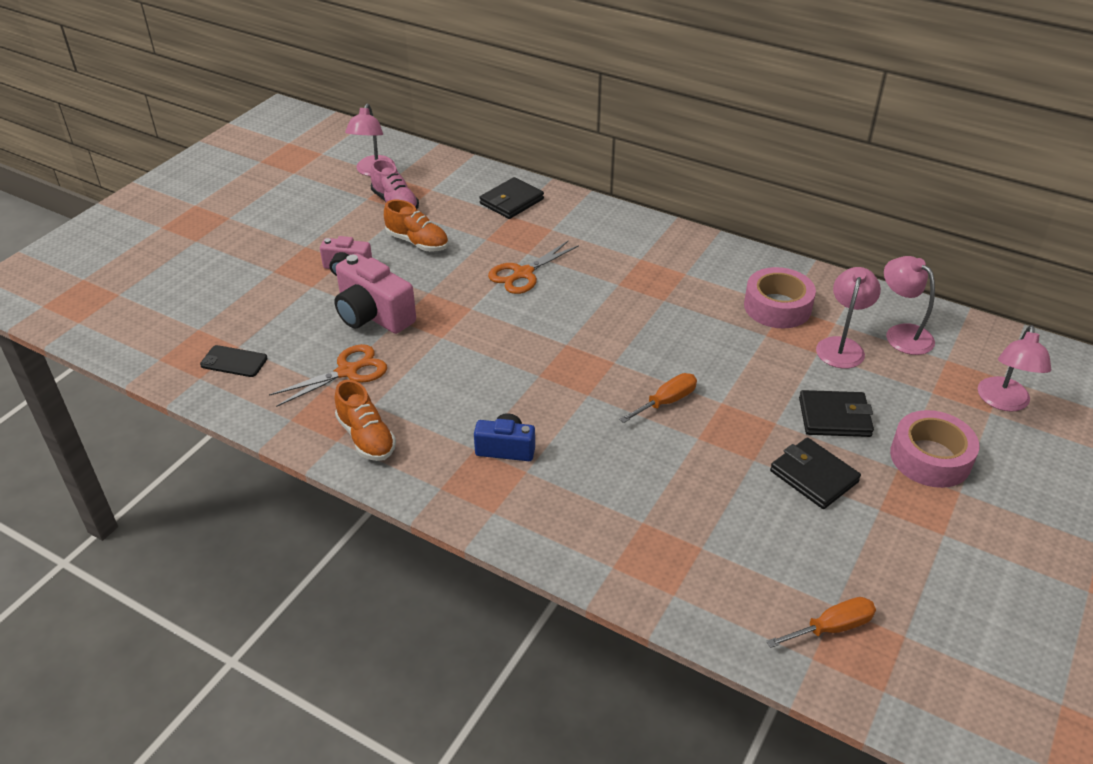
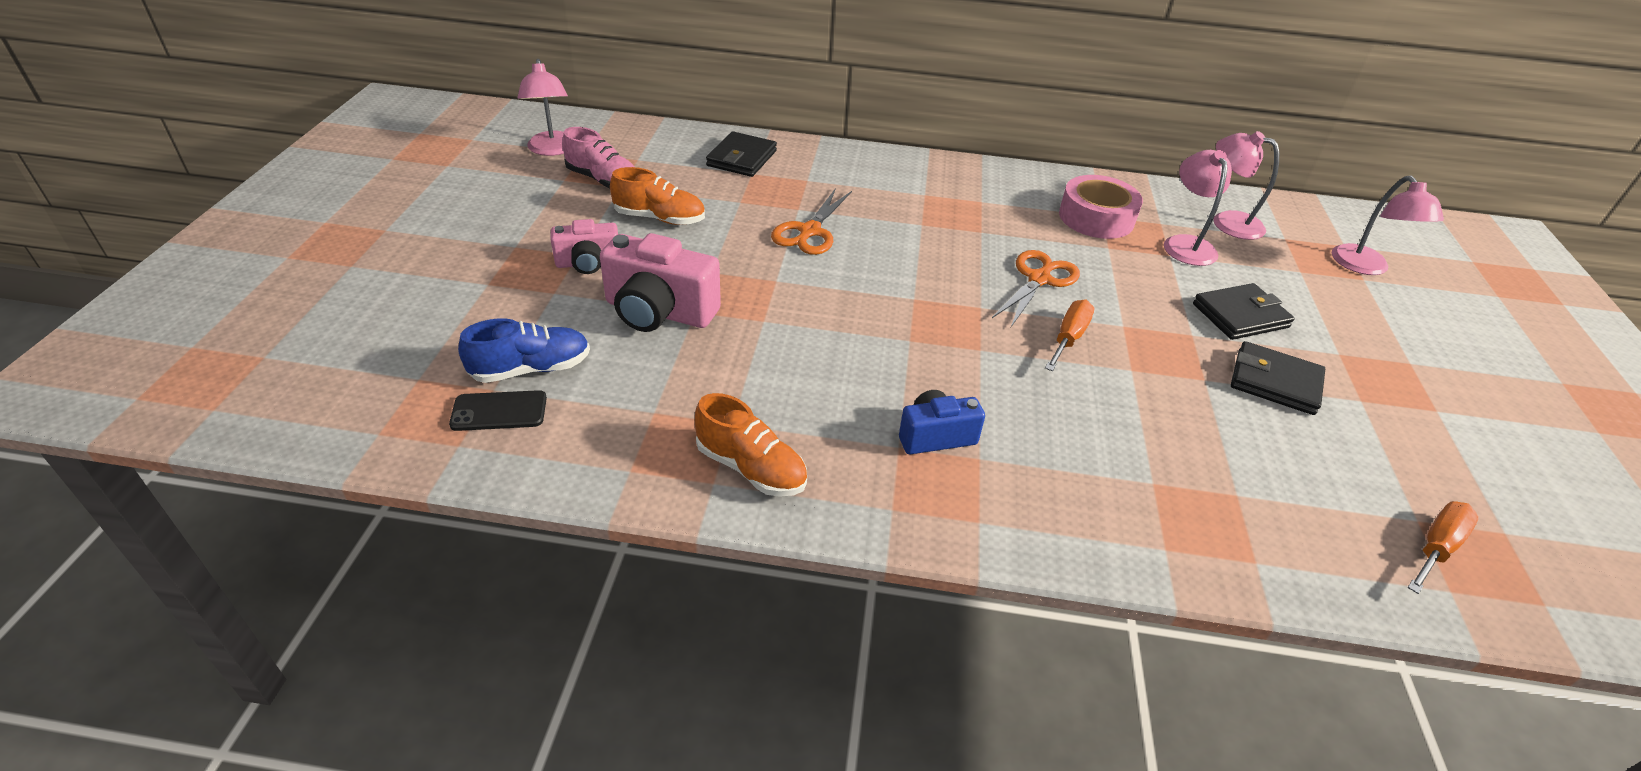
camera: 25 degrees left, 0 degrees up
orange scissors [269,344,387,407] -> orange scissors moved to [992,250,1080,327]
pink tape [890,410,979,488] -> none
none -> blue shoe [458,319,590,383]

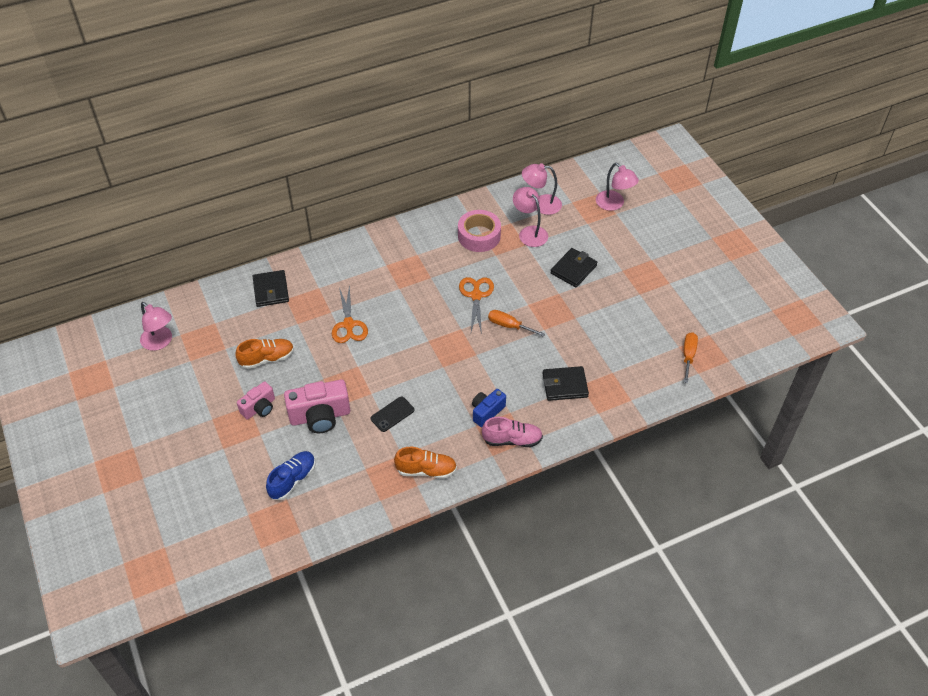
camera: 30 degrees left, 10 degrees up
black phone [449,390,547,431] -> black phone moved to [371,396,415,432]
pink shoe [562,127,635,188] -> pink shoe moved to [482,417,543,447]
orange screwdriver [1045,300,1095,371] -> orange screwdriver turned 60 degrees counterclockwise [488,310,545,337]
black wallet [1231,341,1325,415] -> black wallet moved to [543,366,589,401]

